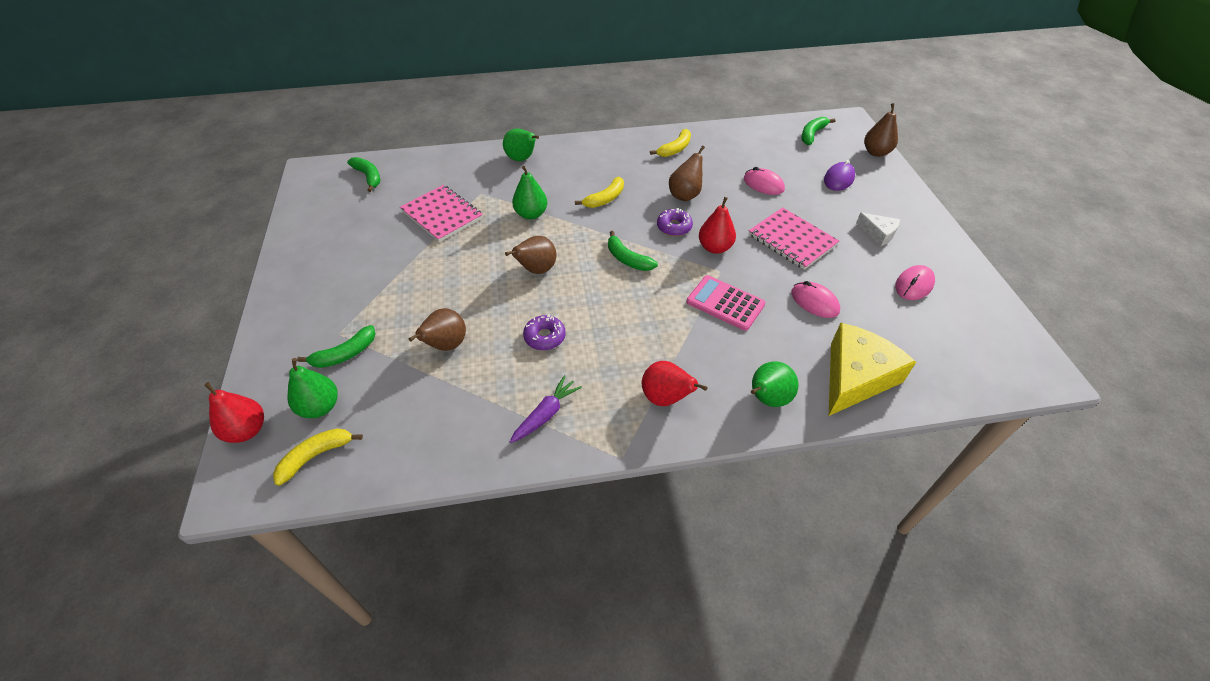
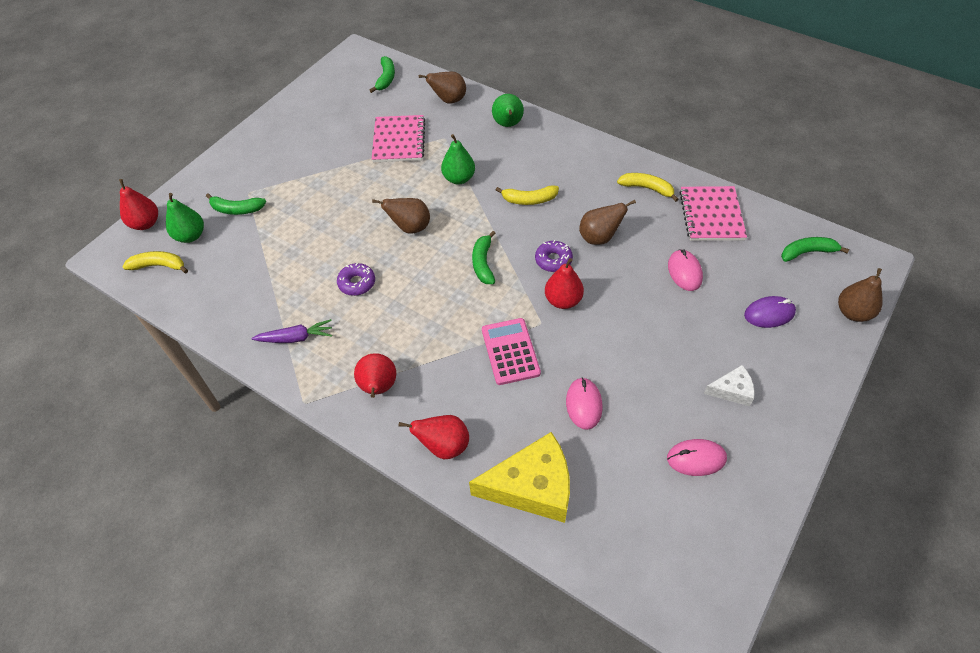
camera: 45 degrees right, 5 degrees up
brown pear [409,308,466,351] -> brown pear moved to [419,72,466,103]
yellow banana [650,129,691,157] -> yellow banana turned 150 degrees counterclockwise [617,173,679,202]
pink notebook [749,207,839,270] -> pink notebook moved to [679,186,747,241]
green pear [751,361,799,407] -> red pear [399,415,469,459]
white cheese [856,212,900,246] -> white cheese turned 90 degrees counterclockwise [704,365,755,406]

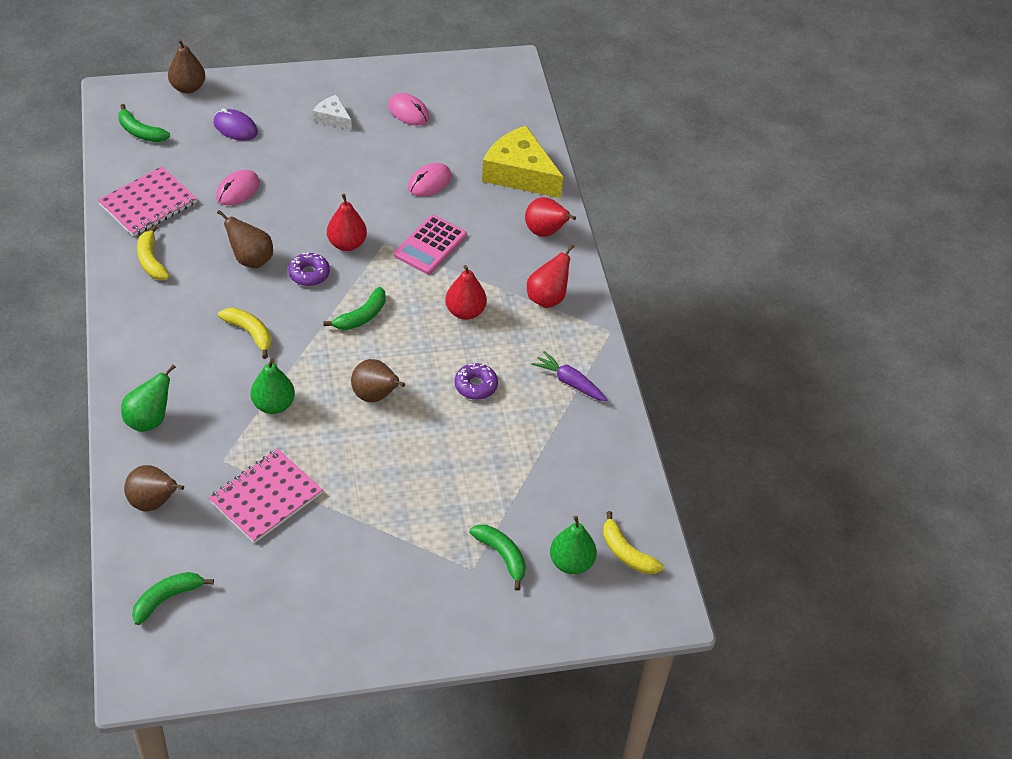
camera: 140 degrees left, 5 degrees down
red pear [119,179,158,230] -> red pear moved to [445,265,487,320]

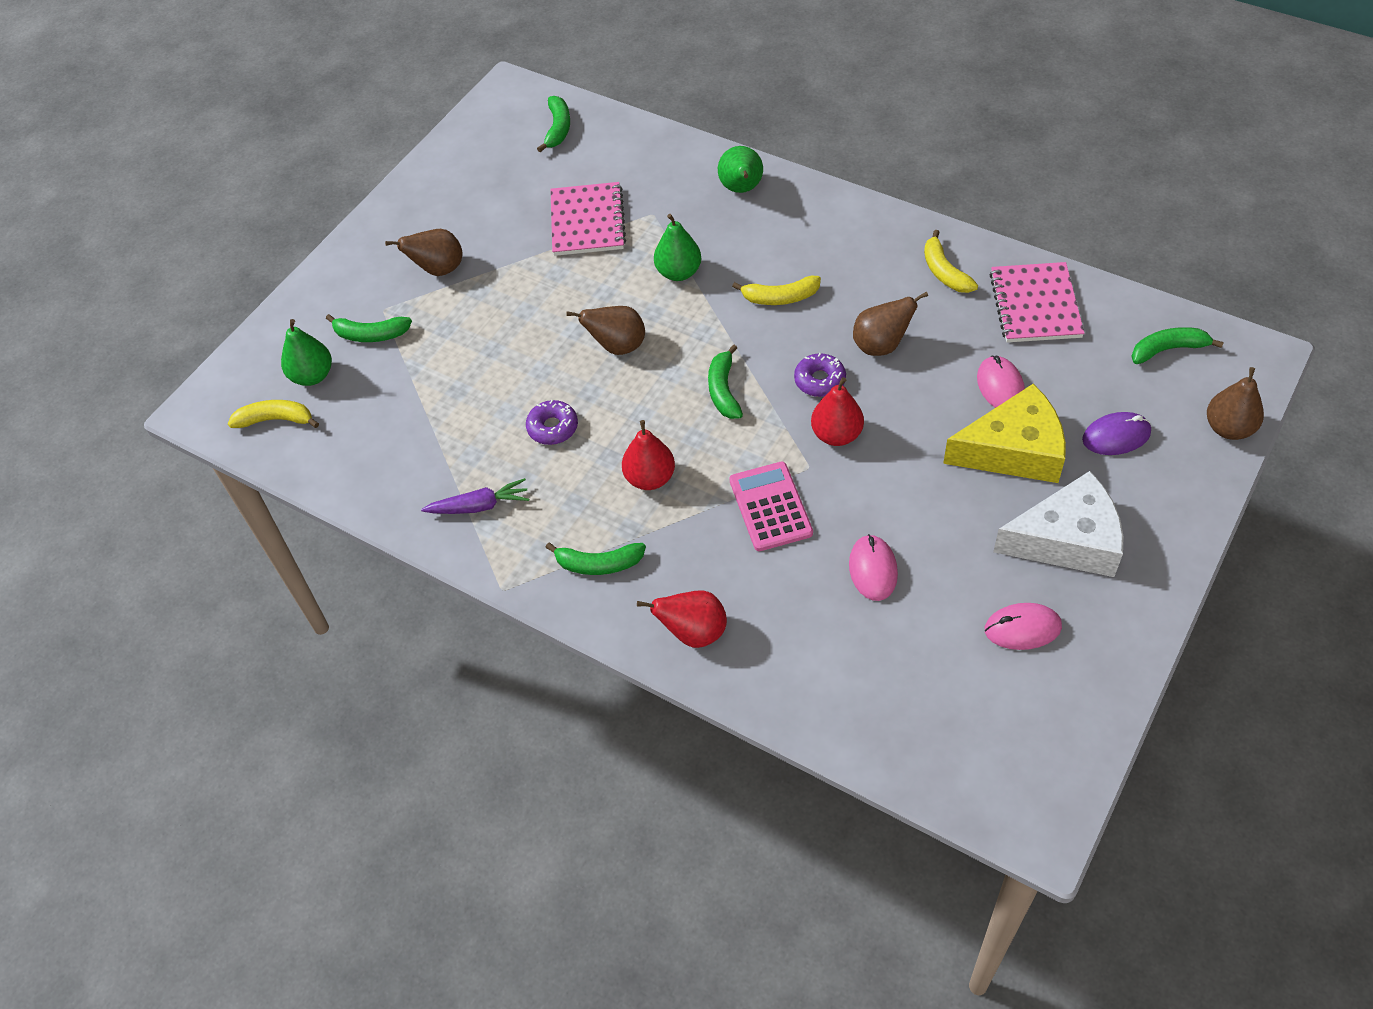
camera: 140 degrees right, 5 degrees up
brown pear [124,465,184,511] -> brown pear moved to [385,229,462,276]
yellow banana [137,225,170,280] -> yellow banana turned 135 degrees counterclockwise [924,230,978,293]
white cheese [313,95,352,131] -> white cheese [993,471,1124,577], size x1.97
yellow cheese [482,126,563,198] -> yellow cheese moved to [943,384,1066,483]
red pear [527,244,575,308] -> green banana [545,542,646,575]

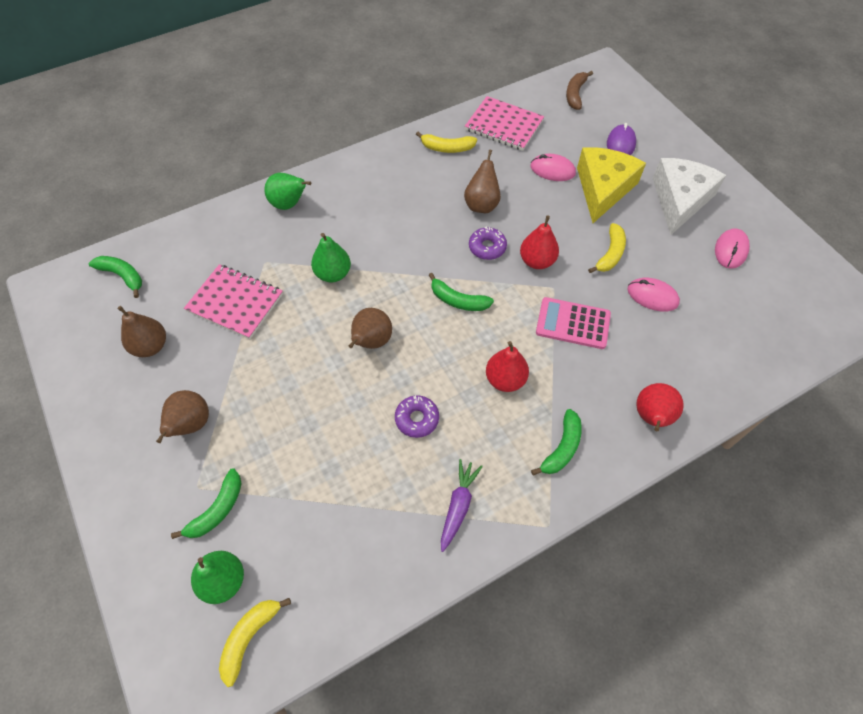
camera: 65 degrees left, 5 degrees up
yellow banana [732,276,821,305] -> yellow banana moved to [588,223,626,273]
green banana [1131,327,1224,364] -> brown banana [566,71,593,110]
brown pear [1207,367,1264,440] -> brown pear moved to [118,306,166,357]

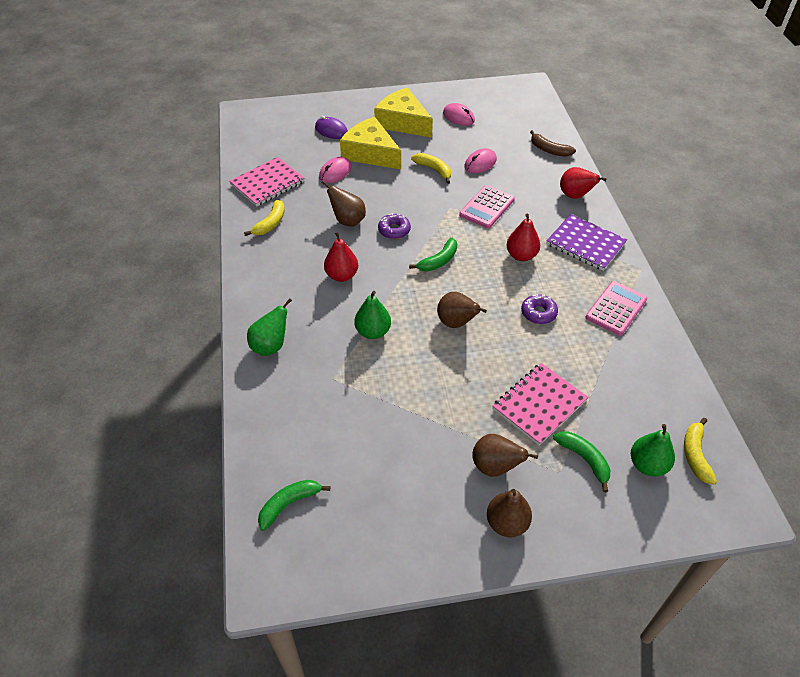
camera: 70 degrees left, 10 degrees down
brown pear [118,306,166,357] -> brown pear moved to [487,489,532,537]
pink notebook [184,264,283,339] -> pink notebook moved to [493,363,588,445]
yellow banana [219,598,291,687] -> yellow banana turned 45 degrees clockwise [684,418,717,485]
purple carrot [441,459,483,552] -> pink calculator [585,281,647,336]
red pear [520,215,559,269] -> red pear moved to [324,232,358,282]
green banana [531,409,582,476] -> purple notebook [546,214,627,271]
brown banana [566,71,593,110] -> brown banana moved to [530,130,576,157]
white cheese [653,158,726,235] -> yellow cheese [374,88,433,138]

